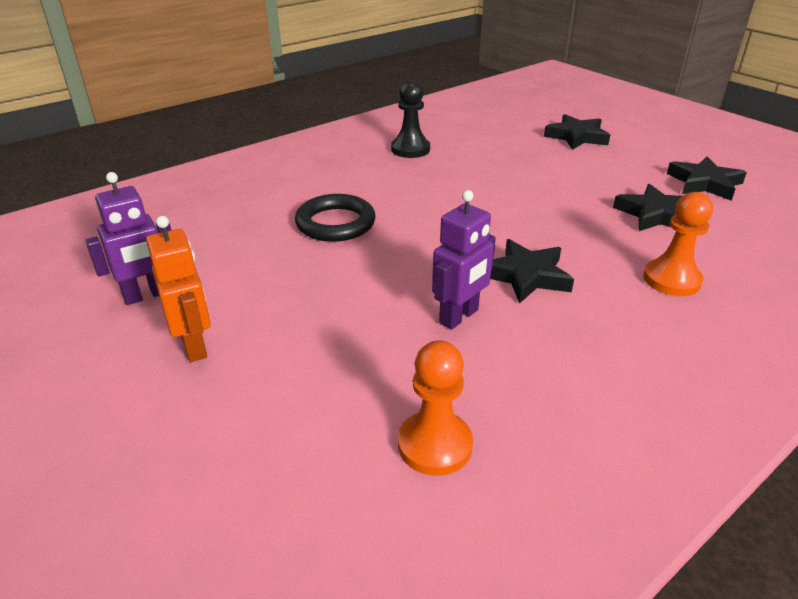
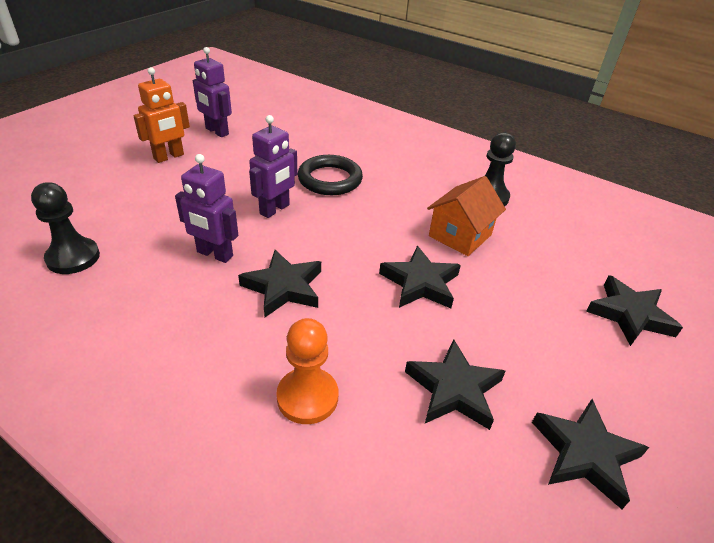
camera: 70 degrees right, 5 degrees up
orange pawn [398,341,473,476] -> black pawn [31,182,100,274]
none -> purple robot [249,115,297,218]
none -> black star [379,246,461,308]
none -> orange house [427,176,506,256]

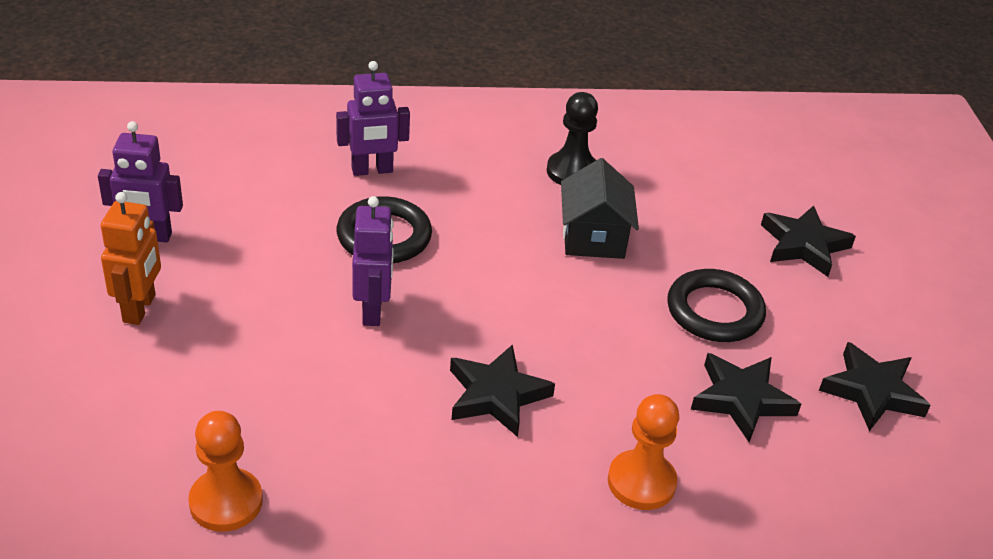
camera: 40 degrees left, 0 degrees up
black pawn [31,182,100,274] -> orange pawn [188,411,263,532]
purple robot [175,154,238,263] -> purple robot moved to [336,61,410,176]
black star [379,246,461,308] -> none
orange house [427,176,506,256] -> black house [561,158,639,259]
none -> black ring [667,269,766,342]

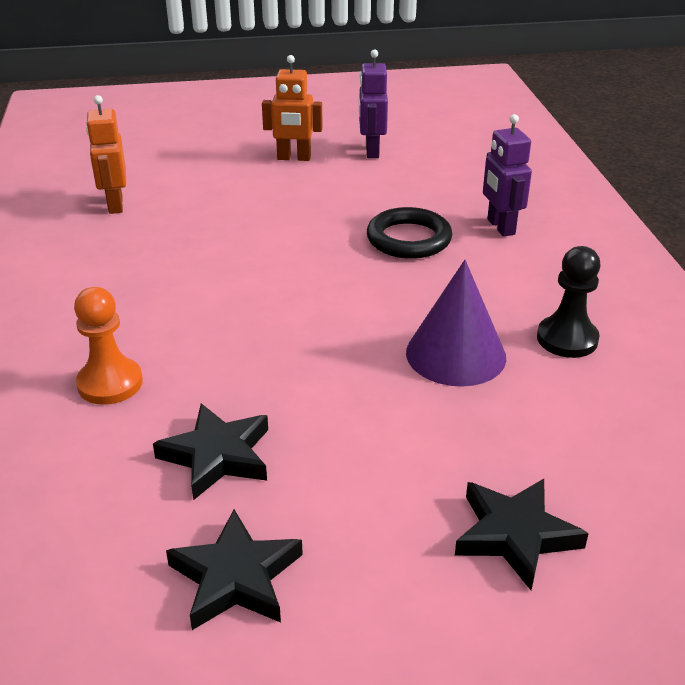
camera: 90 degrees right, 5 degrees down
orange pawn [188,411,263,532] -> orange robot [86,95,126,214]
purple robot [352,196,394,326] -> none
black star [450,344,555,437] -> none
black house [561,158,639,259] -> purple cone [406,260,506,387]
black ring [667,269,766,342] -> none

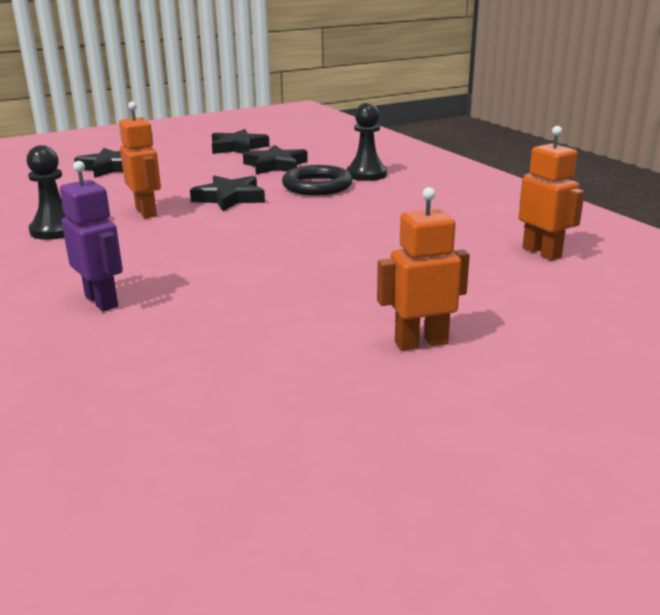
camera: 160 degrees right, 10 degrees down
orange pawn [74,287,143,405] -> black pawn [346,103,387,181]
purple robot [359,49,388,158] -> none
black ring [367,207,452,259] -> black ring moved to [282,165,352,196]
purple cone [406,260,506,387] -> orange robot [119,102,161,218]
none -> black star [190,176,265,211]

